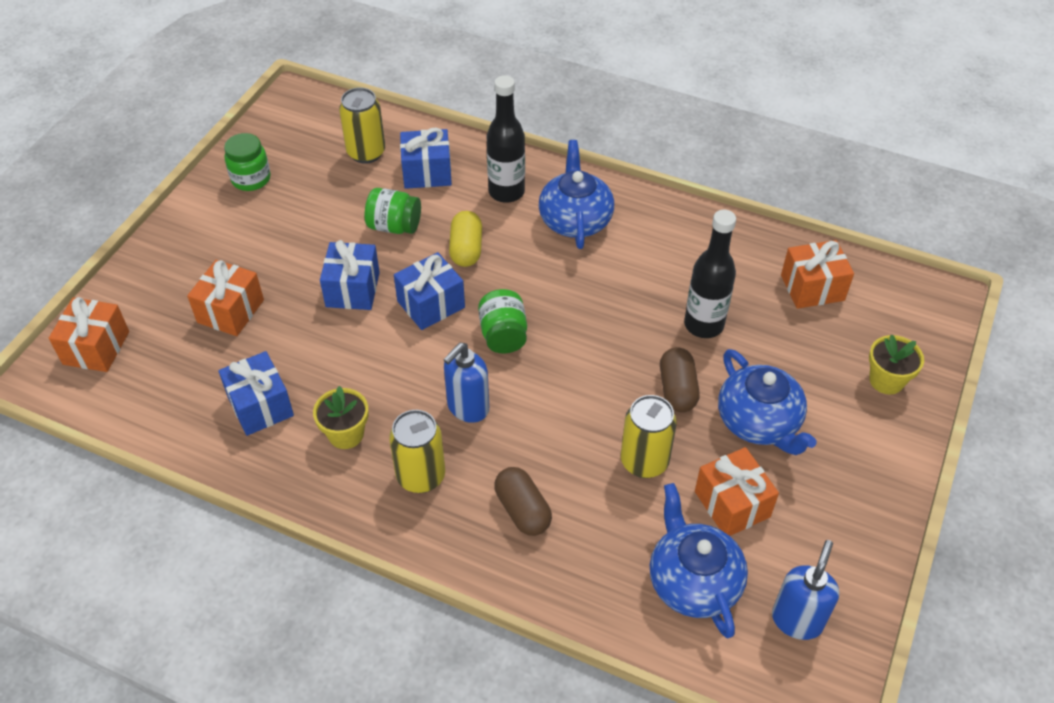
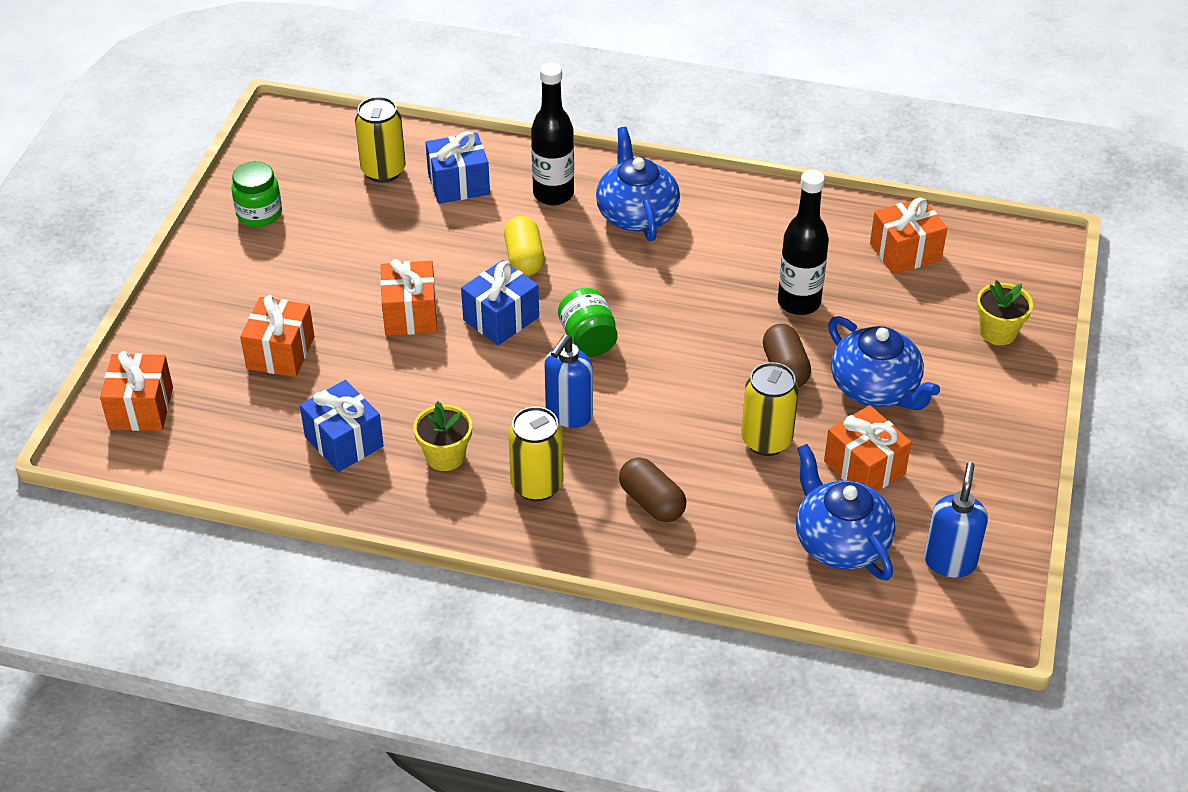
camera: 10 degrees left, 5 degrees down
blue gift [320,240,380,310] -> orange gift [380,259,437,336]
green jar [364,188,421,234] -> none

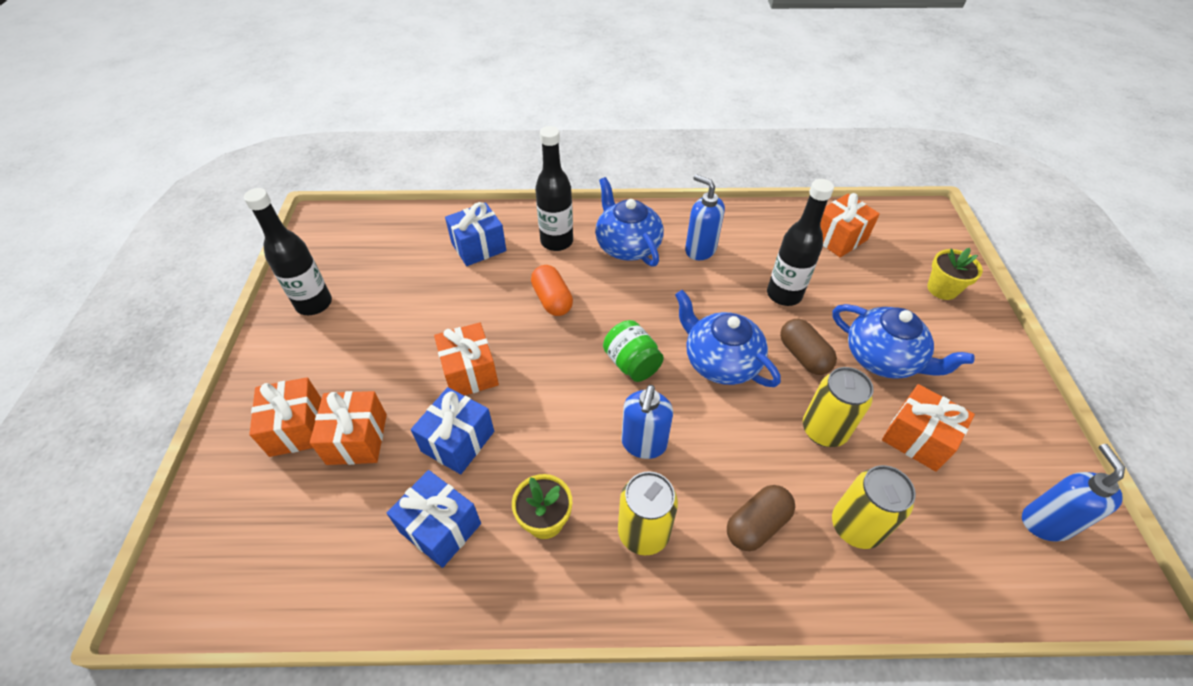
camera: 15 degrees left, 5 degrees up
orange gift [100,351,173,431] -> orange gift moved to [250,377,322,457]
green jar [232,161,282,227] -> black bottle [244,188,332,315]
yellow can [355,97,406,183] -> yellow can moved to [832,465,916,549]
blue gift [461,260,539,345] -> blue gift moved to [411,387,494,474]
yellow capsule [504,216,545,276] -> orange capsule [531,265,573,316]
brown capsule [619,457,686,522] -> brown capsule turned 75 degrees counterclockwise [727,485,795,551]
blue teapot [796,444,895,581] -> blue teapot moved to [675,290,781,387]
none -> blue soap dispenser [685,174,725,260]

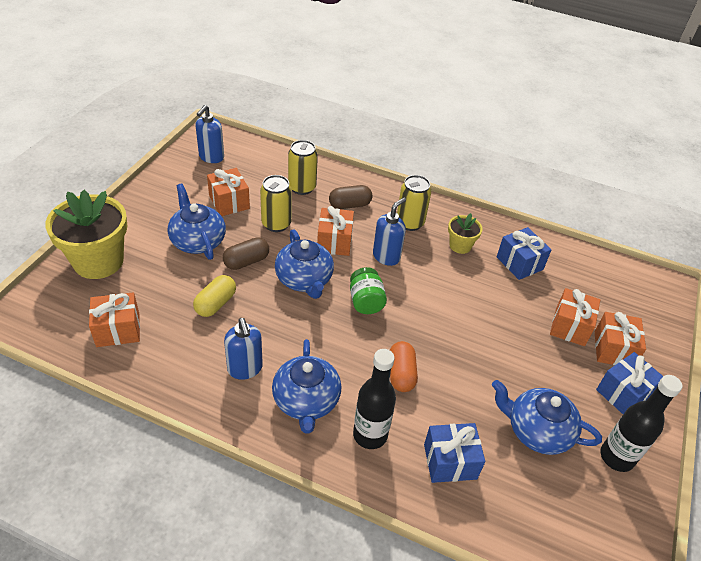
camera: 160 degrees left, 5 degrees down
blue gift [411,387,494,474] -> blue gift moved to [596,352,663,414]
orange gift [434,322,499,396] -> orange gift moved to [317,206,354,256]
black bottle [767,179,834,306] -> yellow capsule [193,275,236,317]
brown capsule [780,319,837,375] -> brown capsule turned 60 degrees clockwise [223,237,269,270]
yellow flower pot [927,248,983,300] -> yellow flower pot [45,190,128,279], size x2.01
none -> blue teapot [492,380,602,455]

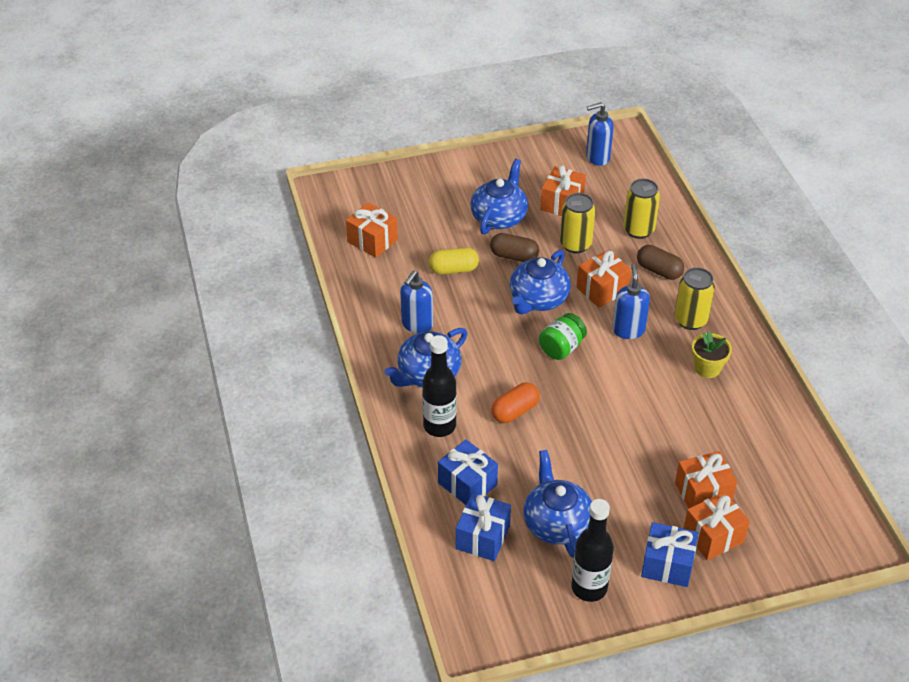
camera: 55 degrees right, 0 degrees up
yellow flower pot [45,190,128,279] -> none
blue soap dispenser [373,197,406,266] -> blue soap dispenser turned 90 degrees counterclockwise [612,264,650,339]
blue gift [497,227,551,280] -> blue gift moved to [456,493,511,561]

